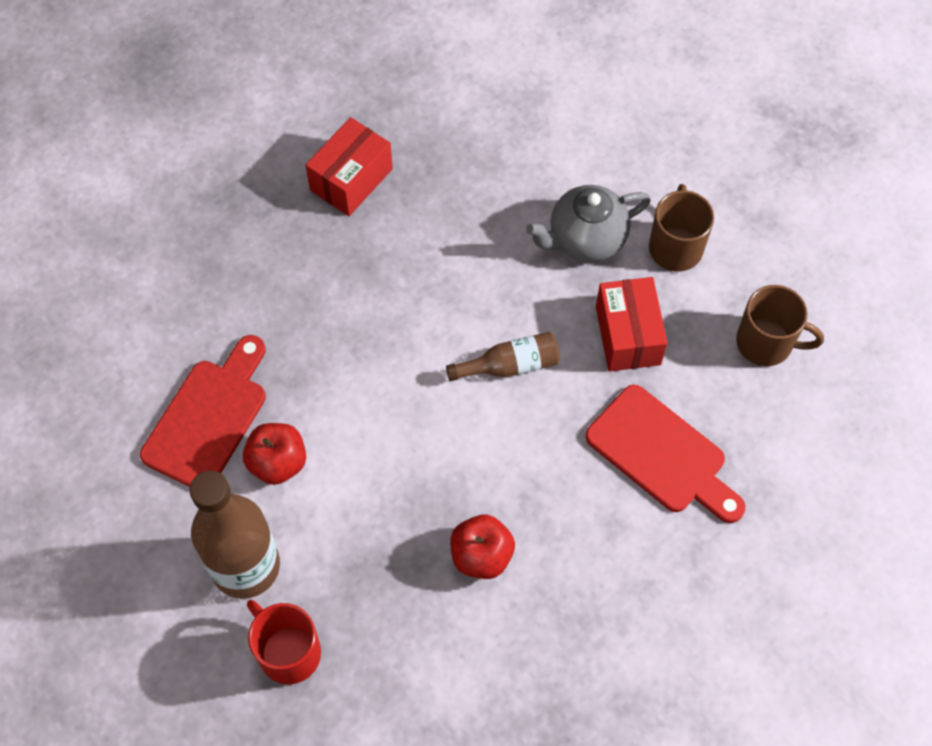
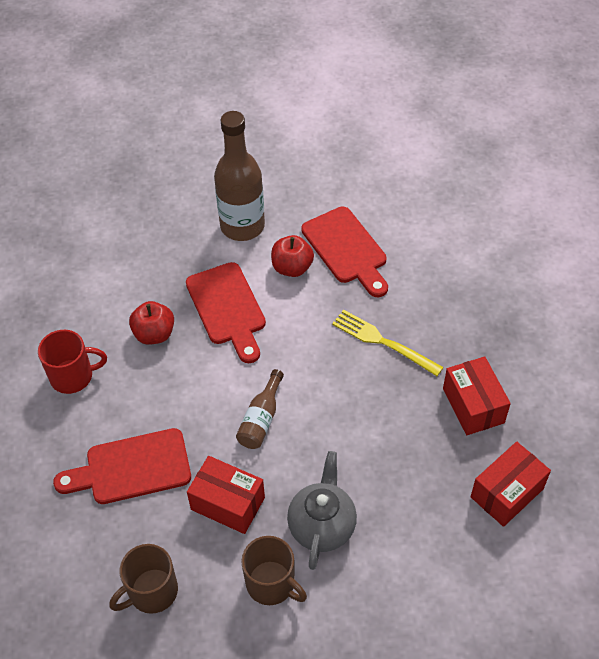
camera: 125 degrees right, 10 degrees down
red mug [247,600,321,685] -> red mug moved to [38,330,107,394]
none -> red cutting board [186,262,266,363]
none -> yellow fork [332,310,443,376]
none -> red box [471,442,551,527]

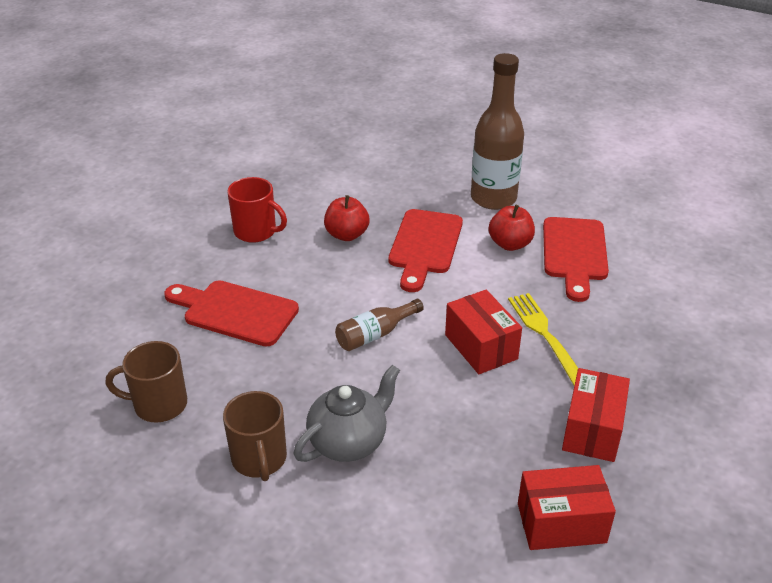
camera: 35 degrees right, 15 degrees down
red box [187,456,265,534] -> red box moved to [445,290,522,374]

